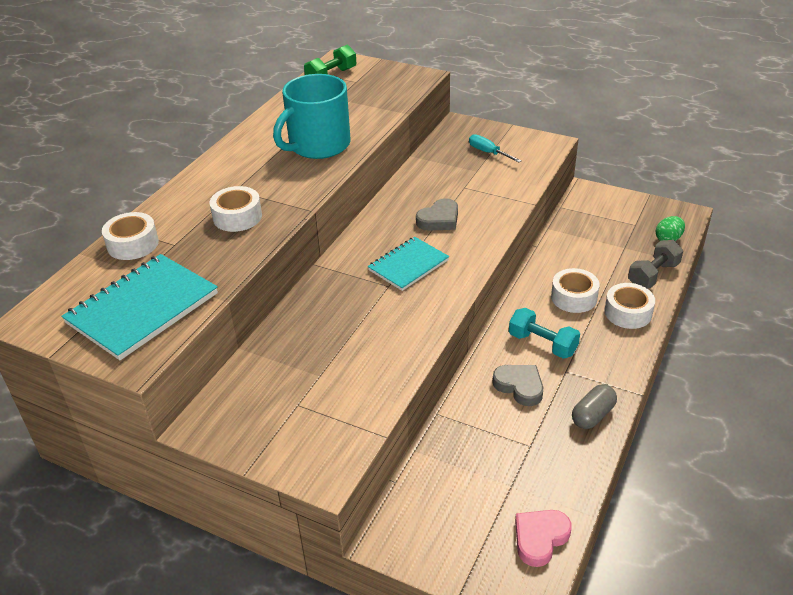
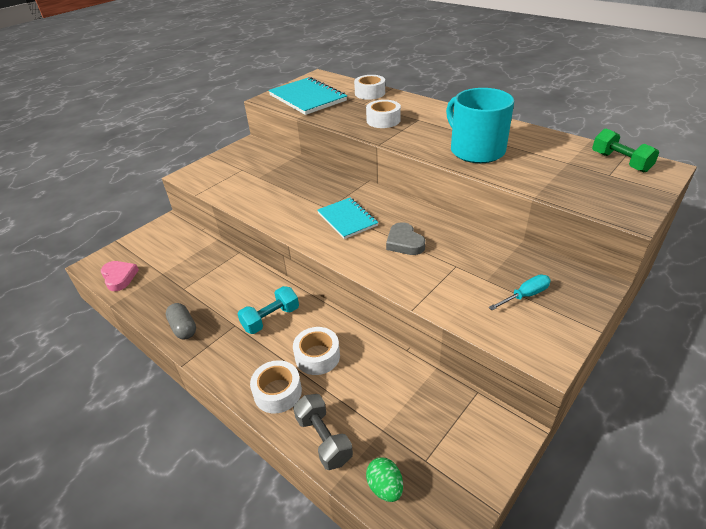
camera: 105 degrees right, 0 degrees up
grey heart [493,365,543,406] -> none

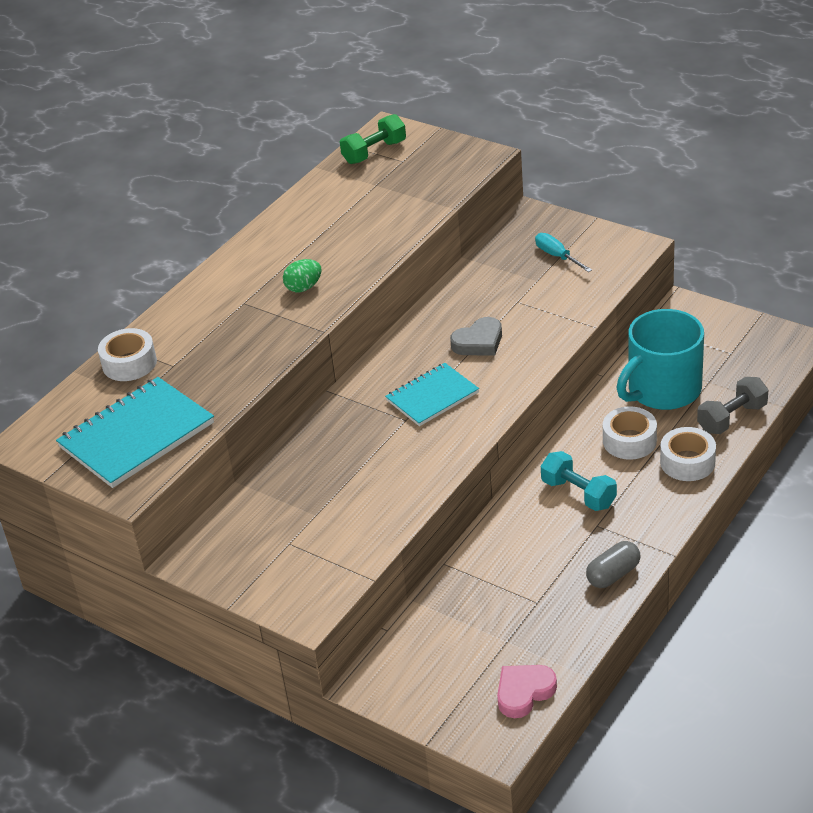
camera: 95 degrees left, 0 degrees up
white tape [366,100,401,128] -> none
green egg [366,457,403,502] -> green egg moved to [283,259,321,293]
turquoise mug [446,88,514,163] -> turquoise mug moved to [616,309,704,410]

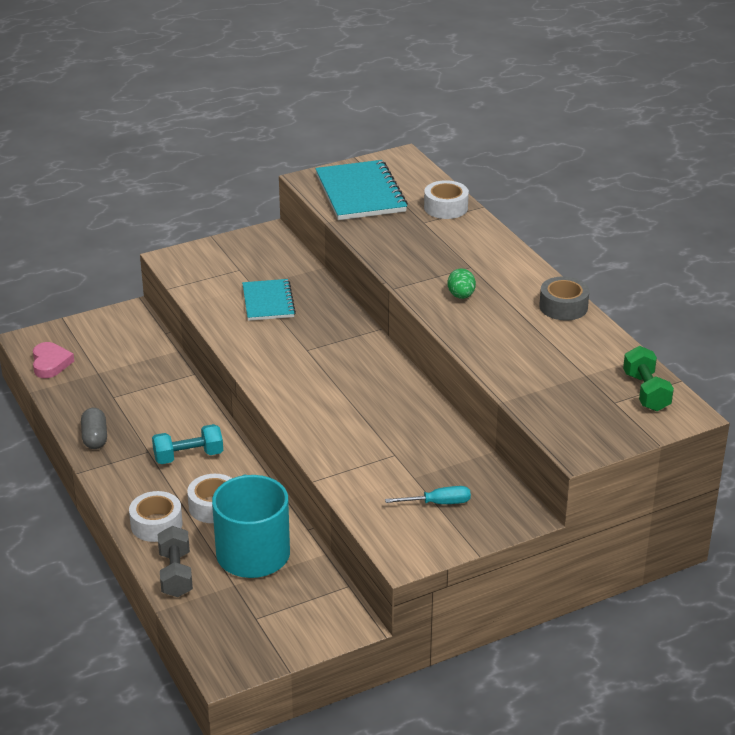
camera: 115 degrees right, 5 degrees down
turquoise notebook [385,363,479,426] -> turquoise notebook moved to [242,279,296,321]
grey heart [450,317,502,356] -> none
none -> grey tape [539,277,590,321]

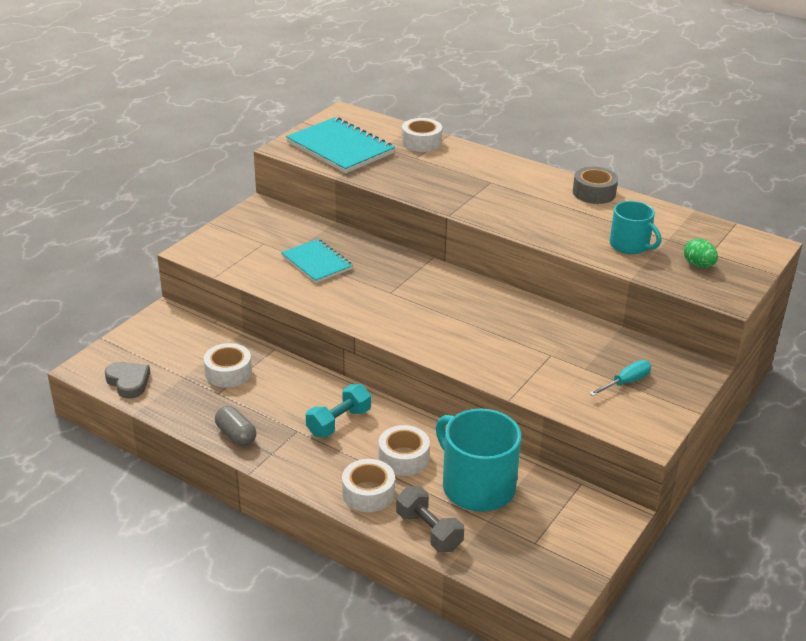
camera: 30 degrees left, 0 degrees up
pink heart [33,342,74,378] -> grey heart [105,362,150,399]
green egg [447,269,476,299] -> green egg moved to [684,238,718,268]
green dumbbell [623,346,674,411] -> none
none -> white tape [204,343,252,388]
none -> turquoise mug [610,201,661,254]

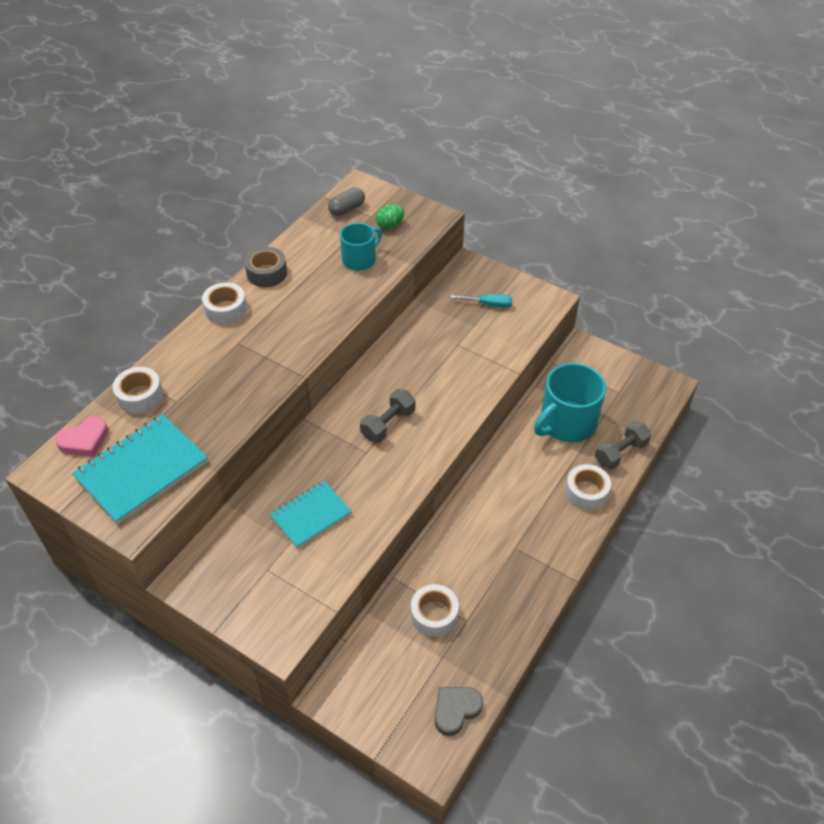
camera: 90 degrees left, 15 degrees up
grey capsule [215,406,257,446] -> grey capsule moved to [328,187,365,216]
turquoise dumbbell [306,384,371,437] -> none
white tape [379,425,430,476] -> white tape moved to [202,282,247,325]
turquoise screwdriver [589,360,651,396] -> turquoise screwdriver turned 135 degrees clockwise [450,294,513,308]
none -> pink heart [55,416,109,457]
none -> grey dumbbell [360,389,416,443]

